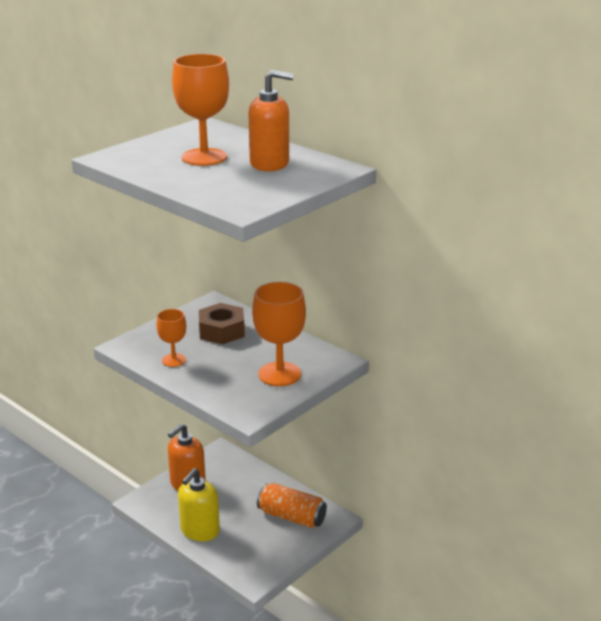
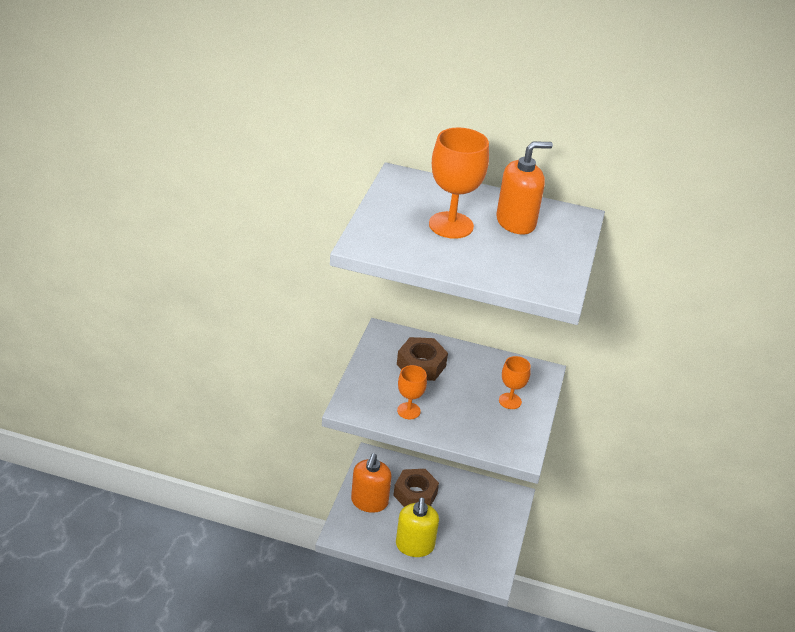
camera: 30 degrees left, 10 degrees up
orange goblet [252,282,306,386] -> orange goblet [499,356,531,409], size x0.57
orange can [257,483,327,528] -> none
none -> brown nut [393,469,439,507]

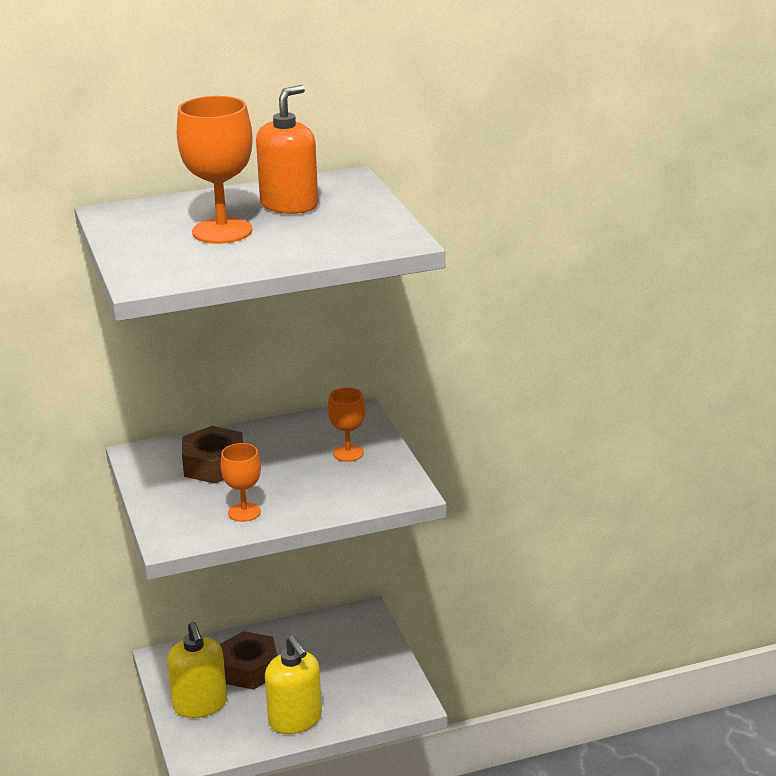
camera: 30 degrees left, 10 degrees down
orange soap dispenser [351,453,392,513] -> yellow soap dispenser [167,622,227,718]

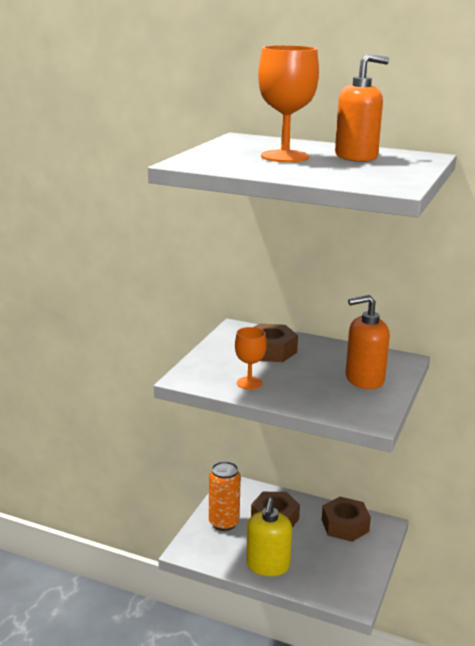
camera: 40 degrees right, 5 degrees down
yellow soap dispenser [167,622,227,718] -> orange can [209,461,241,531]
orange goblet [328,387,366,462] -> orange soap dispenser [346,295,390,389]
none -> brown nut [322,497,371,542]

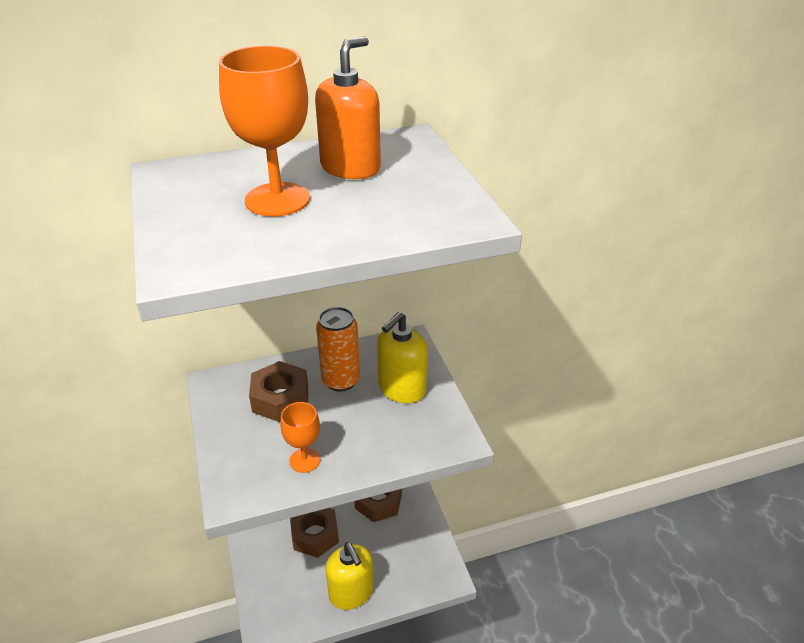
camera: 40 degrees left, 15 degrees up
orange can [209,461,241,531] -> orange can moved to [316,307,360,391]
orange soap dispenser [346,295,390,389] -> yellow soap dispenser [377,312,428,403]

